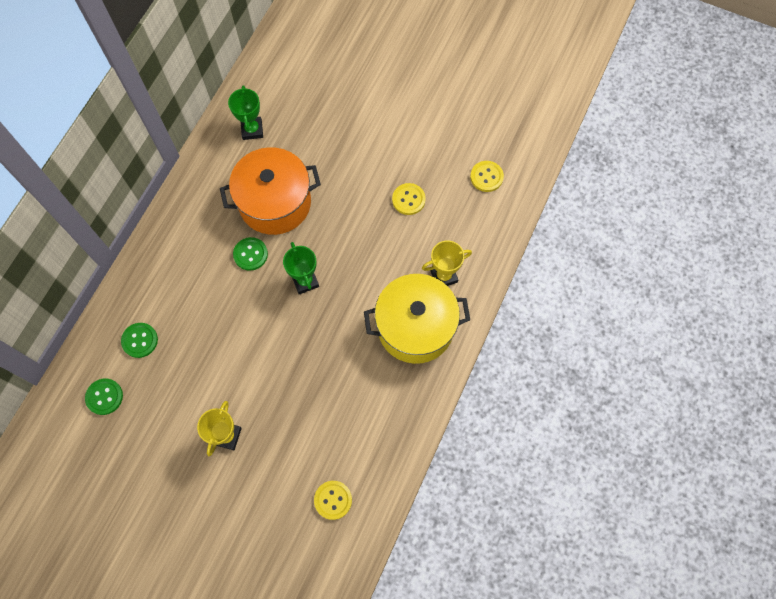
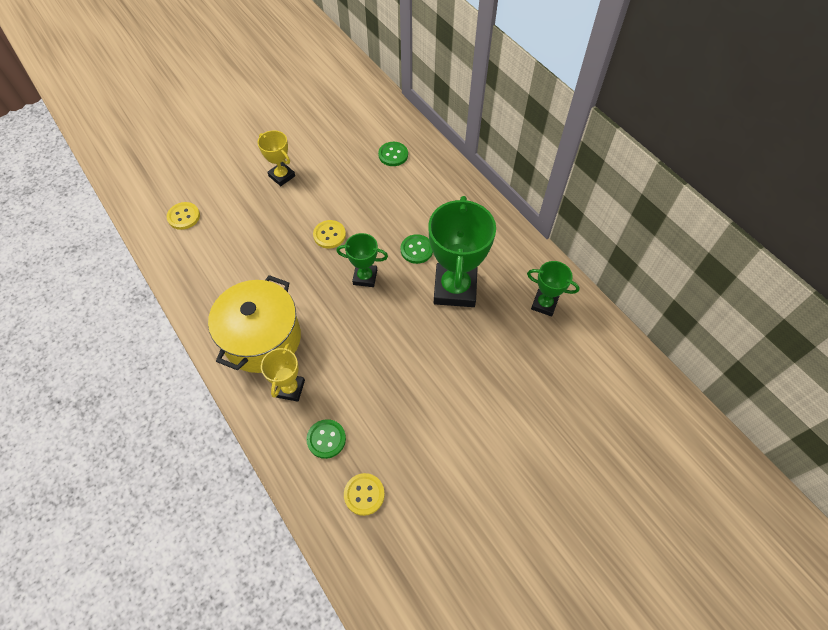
camera: 120 degrees right, 10 degrees down
green button [85,379,123,415] -> green button moved to [306,419,346,459]
orange pot [220,147,321,235] -> green trophy [428,196,496,307]
yellow button [392,183,426,215] -> yellow button moved to [313,220,346,249]

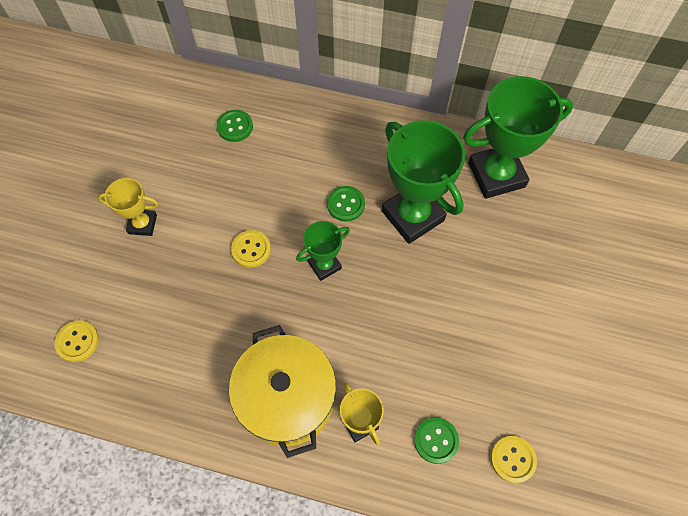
camera: 40 degrees left, 5 degrees up
green trophy [527,261,580,317] -> green trophy [463,76,573,199], size x1.89

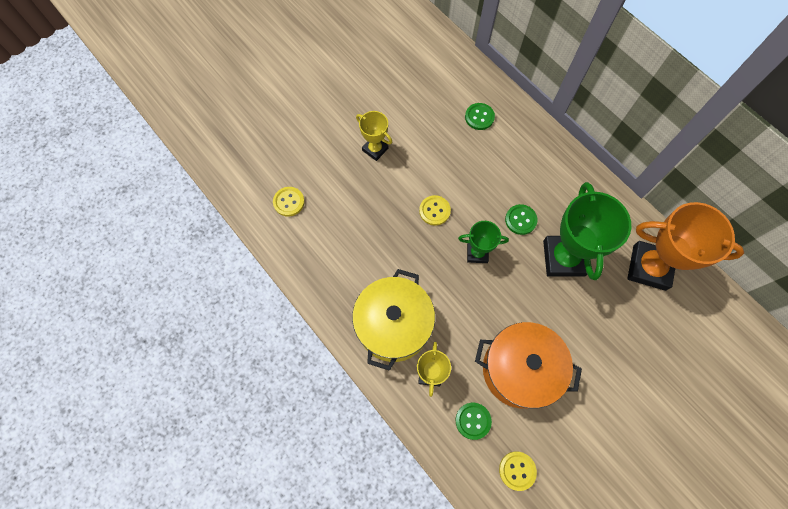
camera: 35 degrees right, 5 degrees up
green trophy [463,76,573,199] -> orange trophy [627,202,744,291]
none -> orange pot [475,322,582,409]

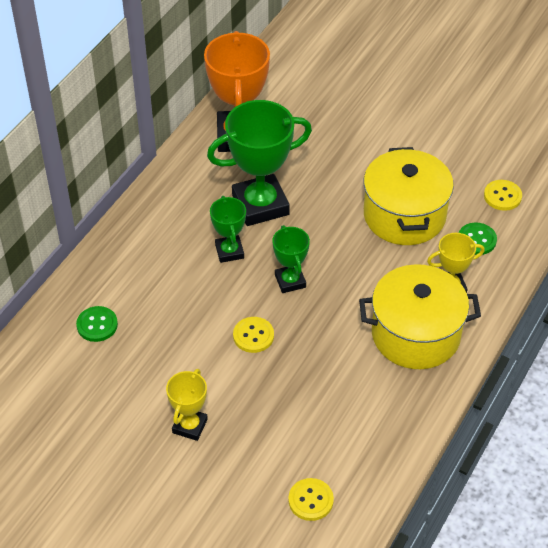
camera: 110 degrees left, 20 degrees down
orange pot [475,322,582,409] -> yellow pot [364,147,454,245]
green button [505,204,538,235] -> green trophy [210,196,246,263]

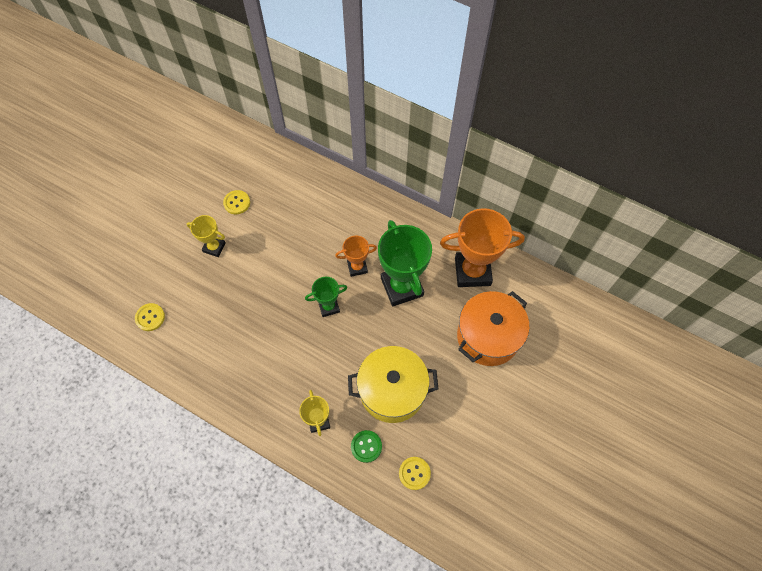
camera: 90 degrees right, 15 degrees up
green button [76,306,118,342] -> none
green trophy [210,196,246,263] -> orange trophy [335,236,377,277]
yellow button [233,317,274,353] -> yellow button moved to [223,190,250,214]
yellow pot [359,264,481,369] -> none
none -> orange pot [457,291,530,366]

